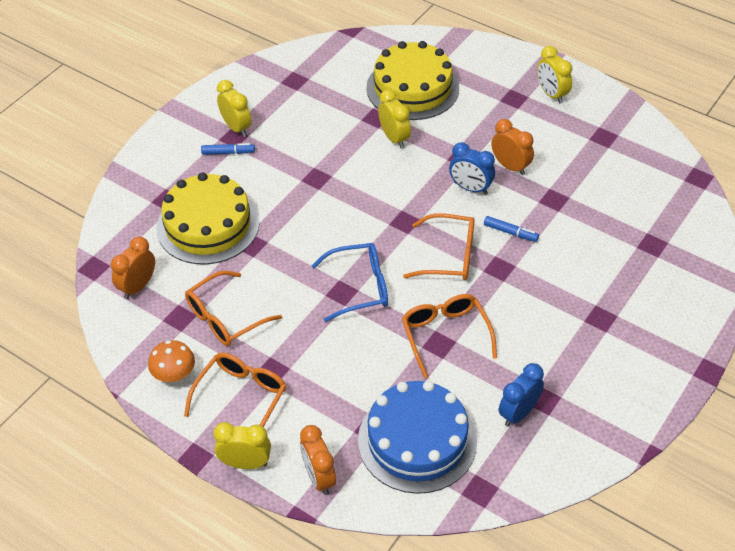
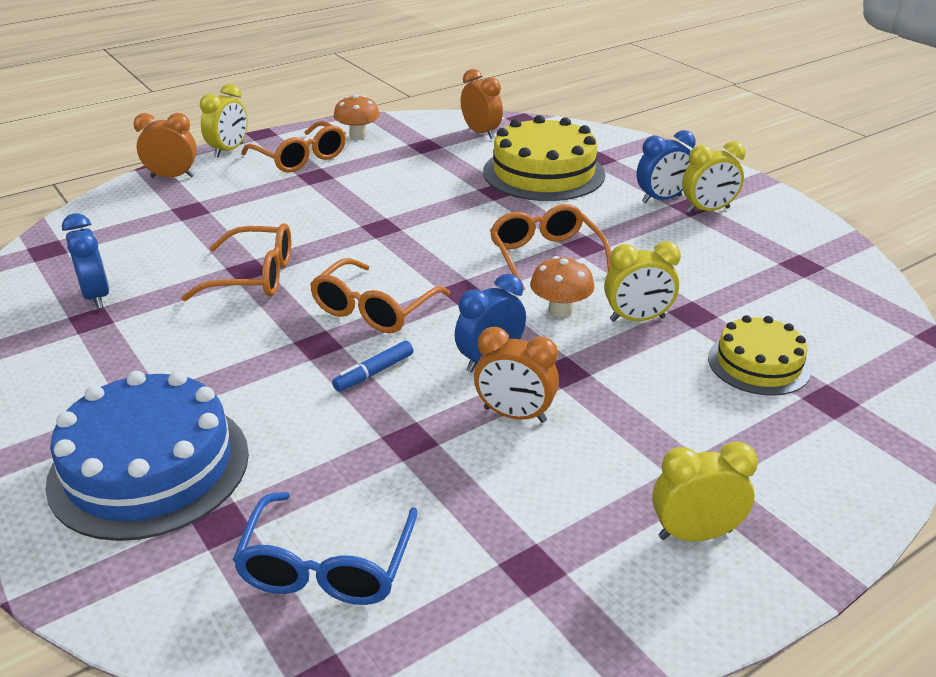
camera: 110 degrees right, 15 degrees down
orange glasses [185,271,282,346] -> orange glasses moved to [490,204,612,291]
blue marker [201,143,255,155] -> blue clock [637,130,695,203]
blue glasses [312,243,388,322] -> blue glasses moved to [233,492,418,605]
blue cake [358,381,477,494] -> blue cake moved to [45,371,249,541]
yellow cake [366,41,459,120] -> yellow cake [708,315,811,396], size x0.59
orange clock [491,119,534,175] -> orange clock turned 45 degrees clockwise [474,327,559,423]
none -> orange mushroom [530,256,594,317]

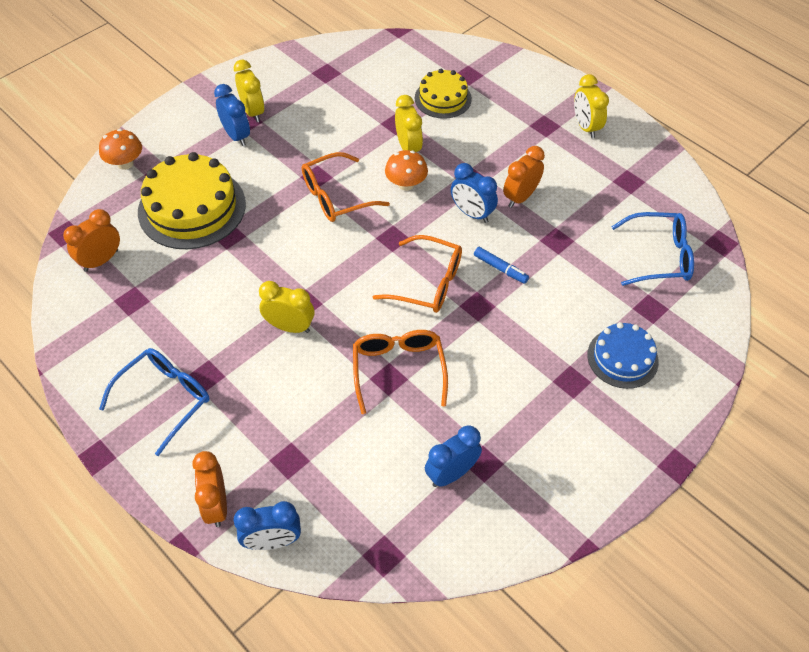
camera: 100 degrees left, 20 degrees up
blue cake [45,371,249,541] -> blue cake [587,322,659,389], size x0.59
yellow clock [200,84,248,157] -> yellow clock moved to [259,281,314,333]
orange glasses [241,121,346,173] -> blue glasses [99,348,210,456]
orange mushroom [334,94,380,139] -> orange mushroom moved to [99,129,142,170]
orange clock [474,327,559,423] -> orange clock turned 150 degrees counterclockwise [503,146,545,208]
none -> blue clock [234,501,301,550]

